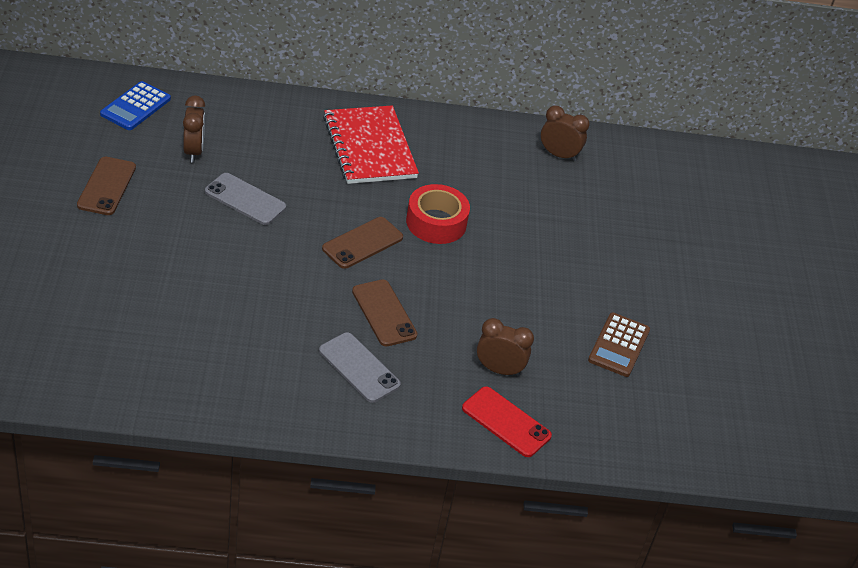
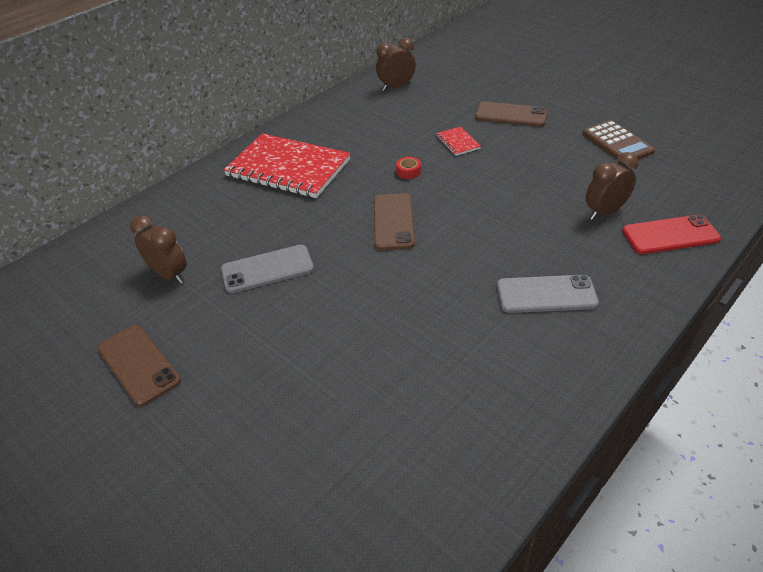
camera: 40 degrees left, 0 degrees up
blue calculator [100,81,171,130] -> none
brown phone [352,279,418,346] -> brown phone moved to [475,102,548,127]
red tape [406,184,470,244] -> red tape [396,157,421,179], size x0.42
none -> red notebook [436,126,481,156]

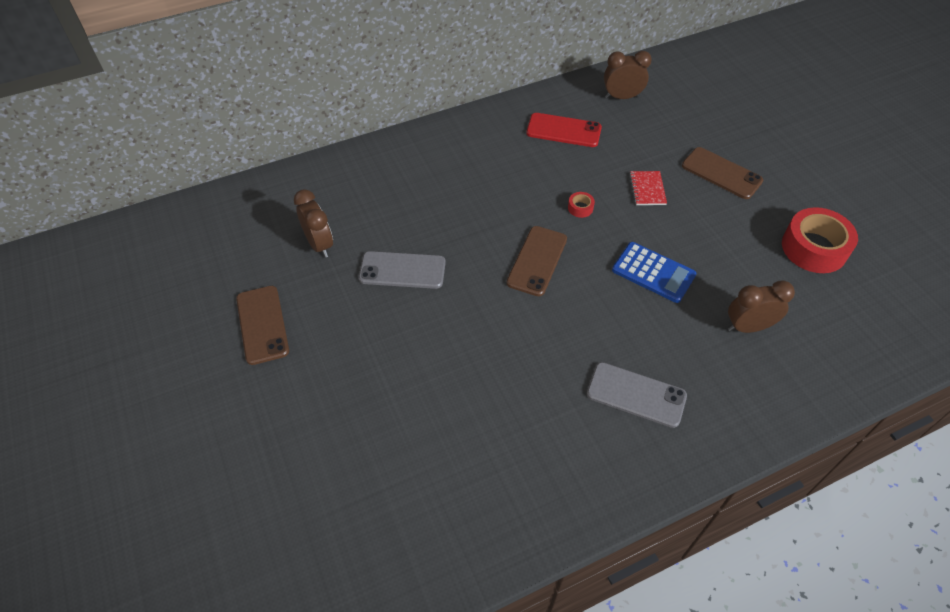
camera: 20 degrees right, 10 degrees up
red notebook [224,133,350,198] -> none
brown calculator [582,120,655,164] -> red tape [782,207,858,273]
red phone [622,214,721,254] -> red phone moved to [526,113,602,147]
none -> blue calculator [612,242,697,303]

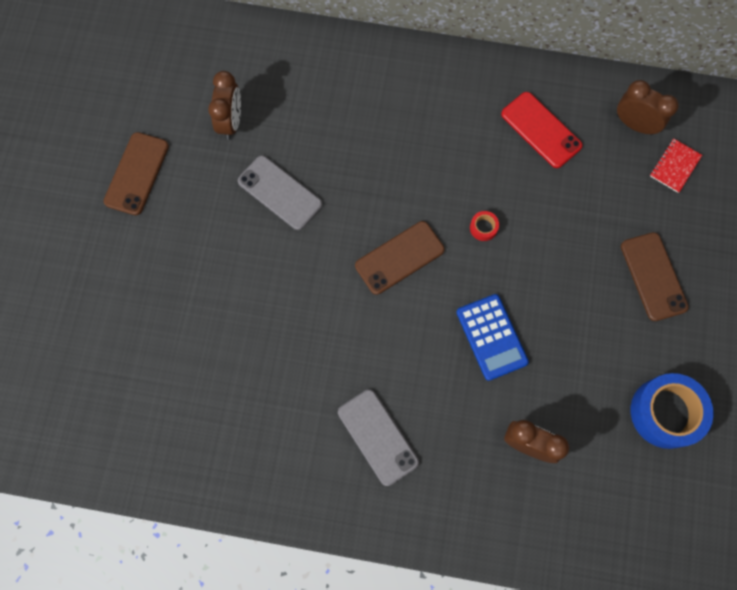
camera: 35 degrees right, 20 degrees up
red notebook [629,171,667,205] -> red notebook moved to [650,138,702,193]
red tape [782,207,858,273] -> blue tape [631,373,713,449]

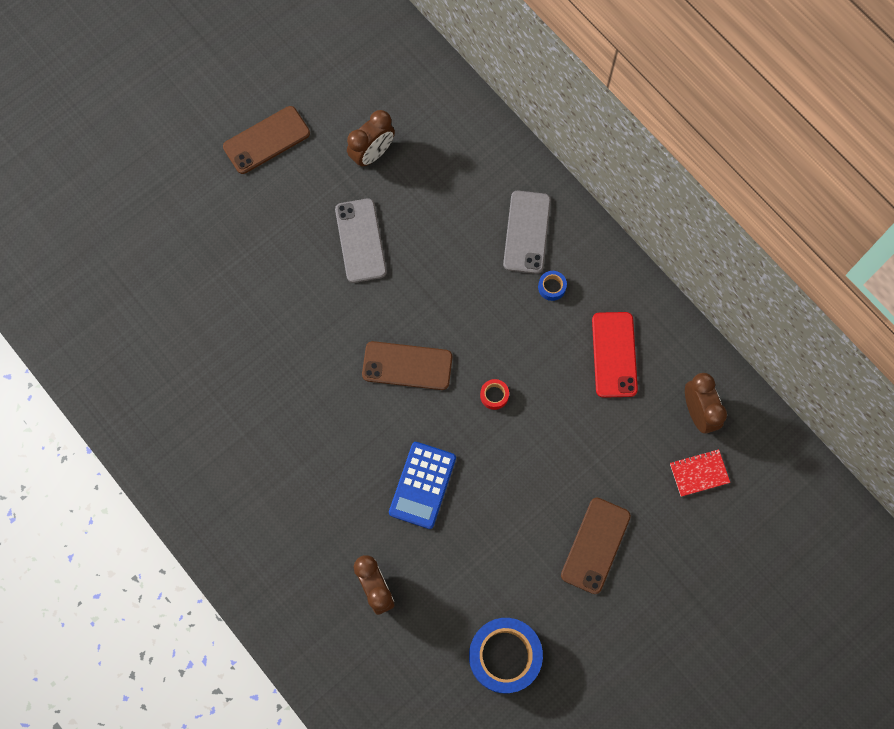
camera: 40 degrees right, 0 degrees up
grey phone [338,389,419,486] -> grey phone moved to [503,191,551,274]
none -> blue tape [538,271,567,301]

